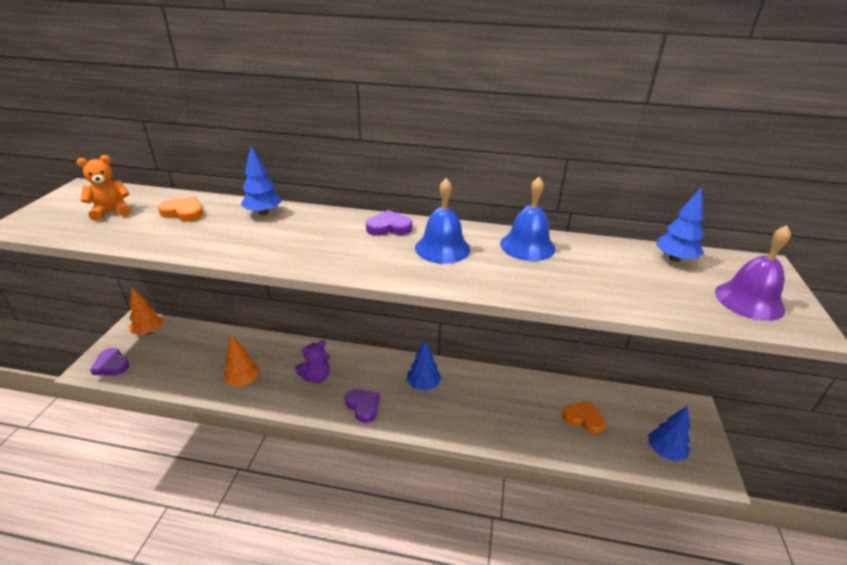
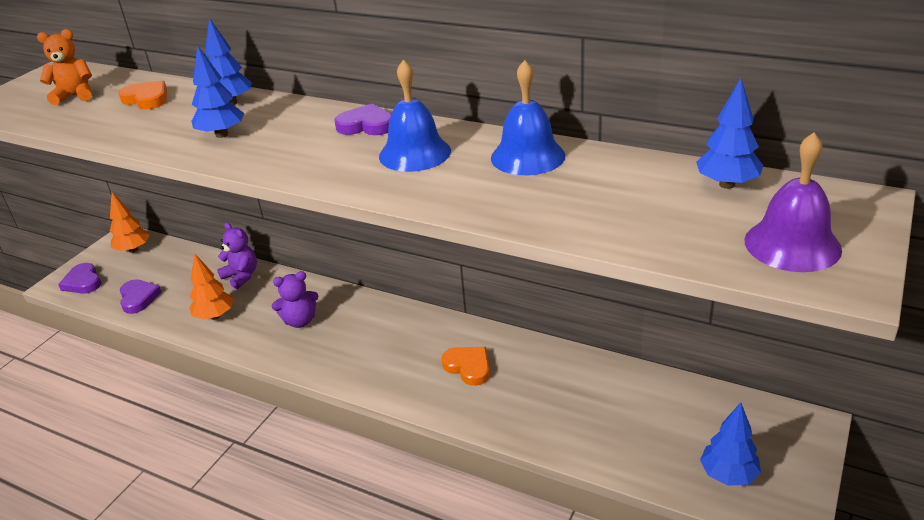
camera: 20 degrees right, 0 degrees up
purple heart [345,389,380,423] -> purple heart moved to [120,279,162,314]
blue tree [407,340,442,391] -> blue tree moved to [191,45,245,138]
orange heart [562,401,606,434] -> orange heart moved to [442,347,490,386]
none -> purple teddy bear [217,222,257,289]

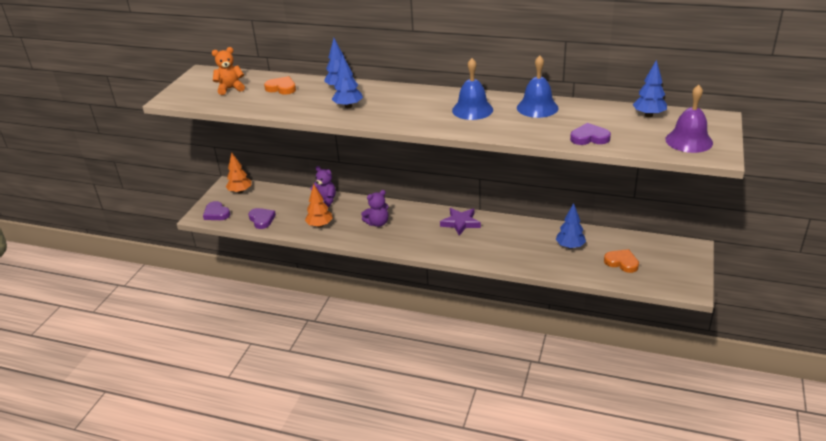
camera: 10 degrees left, 0 degrees up
purple heart [334,104,391,135] -> purple heart moved to [570,123,611,145]
orange heart [442,347,490,386] -> orange heart moved to [604,249,639,273]
blue tree [700,402,761,486] -> blue tree moved to [556,203,586,249]
none -> purple star [440,208,481,236]

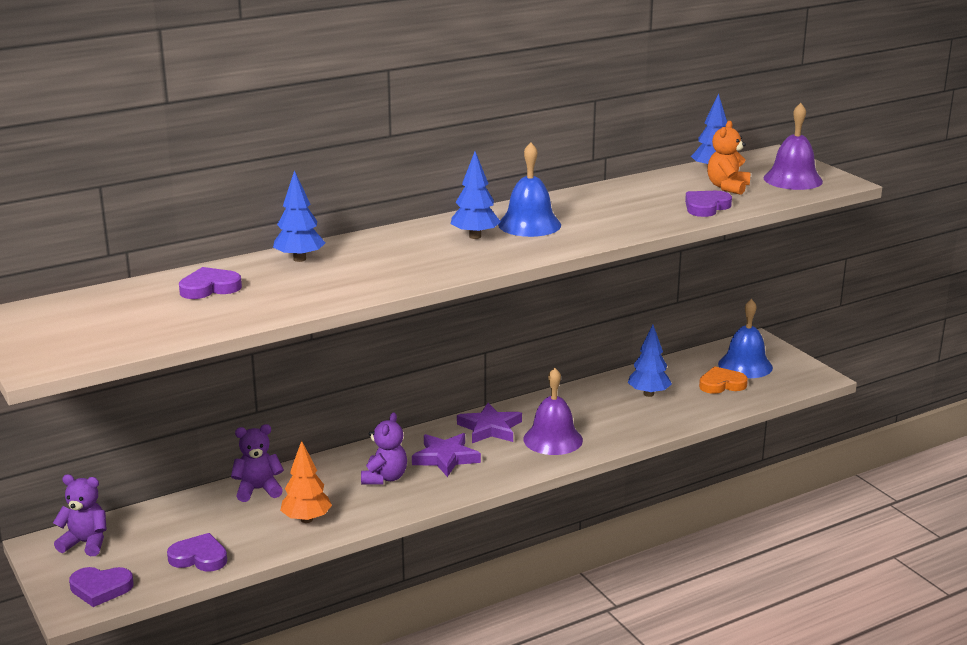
camera: 50 degrees left, 10 degrees down
orange teddy bear [212,47,245,95] -> orange teddy bear moved to [707,121,750,195]
orange tree [226,152,251,194] -> purple teddy bear [53,474,107,556]
orange heart [264,76,296,95] -> purple heart [179,267,242,299]
blue tree [332,54,363,108] -> blue tree moved to [451,151,501,239]
blue bell [517,55,559,118] -> blue bell moved to [718,299,773,378]
none -> purple star [412,433,481,477]
none -> purple bell [523,368,583,455]

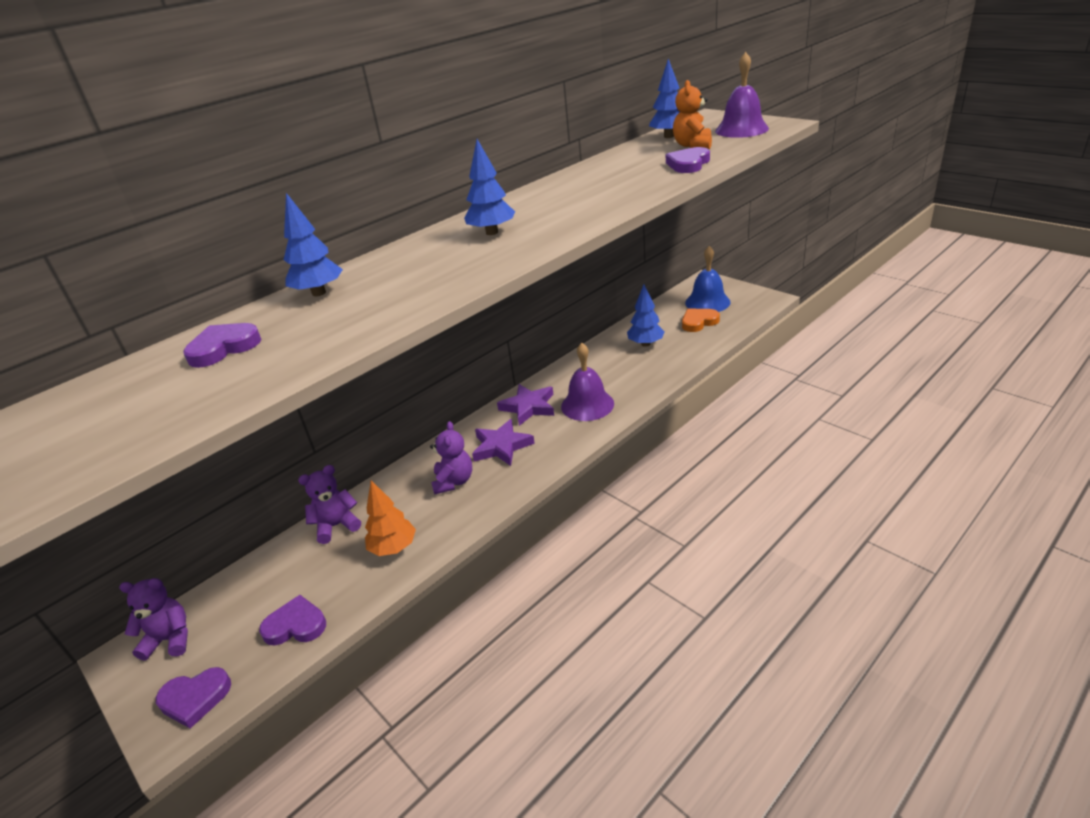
camera: 10 degrees left, 10 degrees up
blue bell [498,142,561,237] -> none

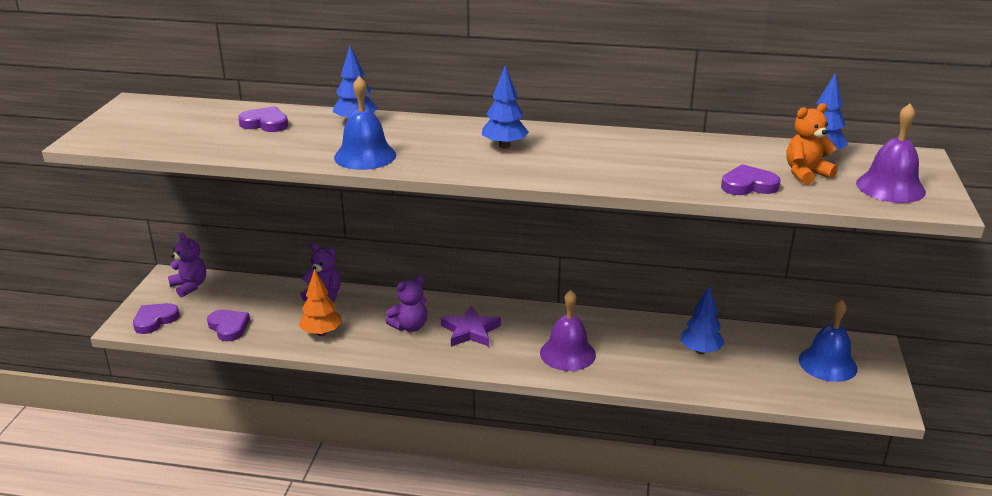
camera: 50 degrees right, 5 degrees down
purple heart [156,667,231,729] -> purple heart turned 90 degrees clockwise [133,303,179,334]
purple star [497,384,554,426] -> none
orange heart [682,309,720,332] -> none
none -> blue bell [334,76,396,170]

